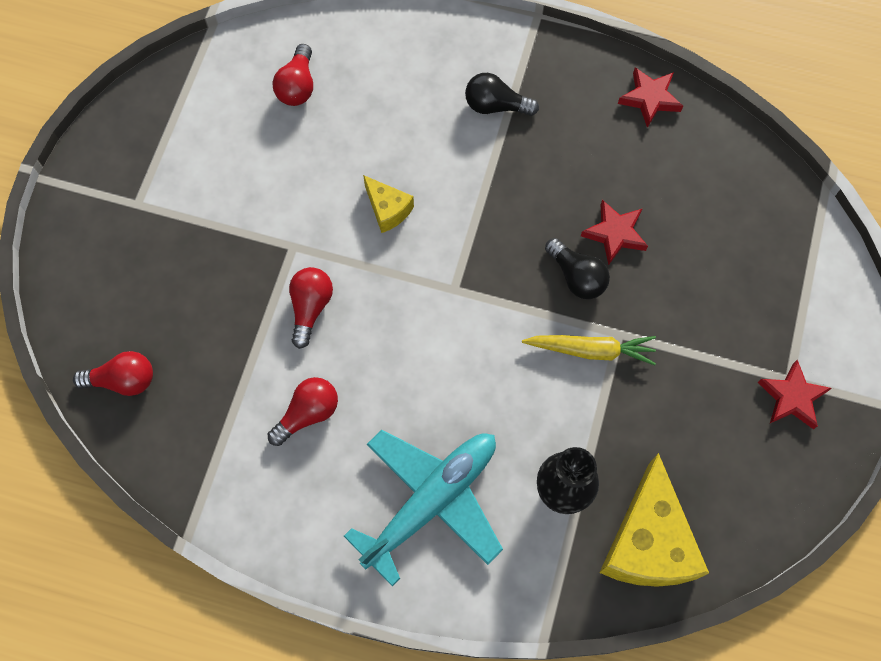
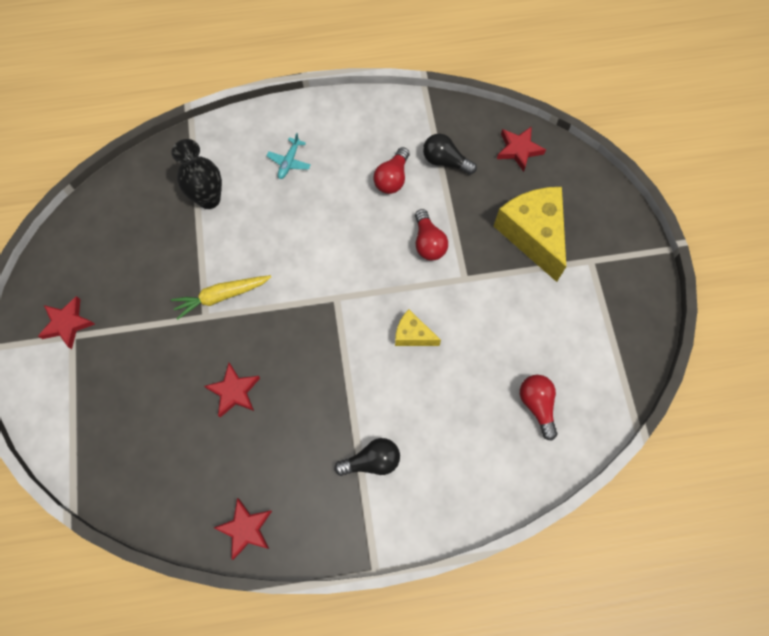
camera: 155 degrees right, 0 degrees up
red light bulb [73,351,153,396] -> red star [497,126,546,172]
turquoise plane [344,430,503,586] -> turquoise plane [266,133,311,179], size x0.40
black light bulb [545,238,610,299] -> black light bulb moved to [423,134,477,175]
yellow cheese [599,453,709,587] -> yellow cheese moved to [494,187,566,282]

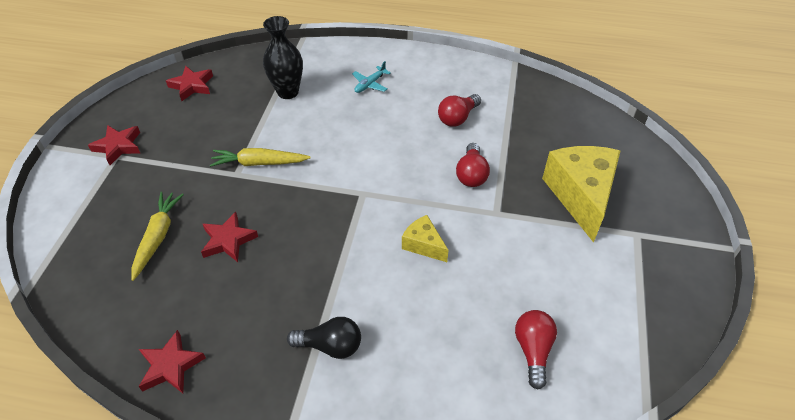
camera: 20 degrees right, 20 degrees down
black light bulb [423,134,477,175] -> none
red star [497,126,546,172] -> red star moved to [166,66,213,101]
none -> yellow carrot [132,192,184,281]

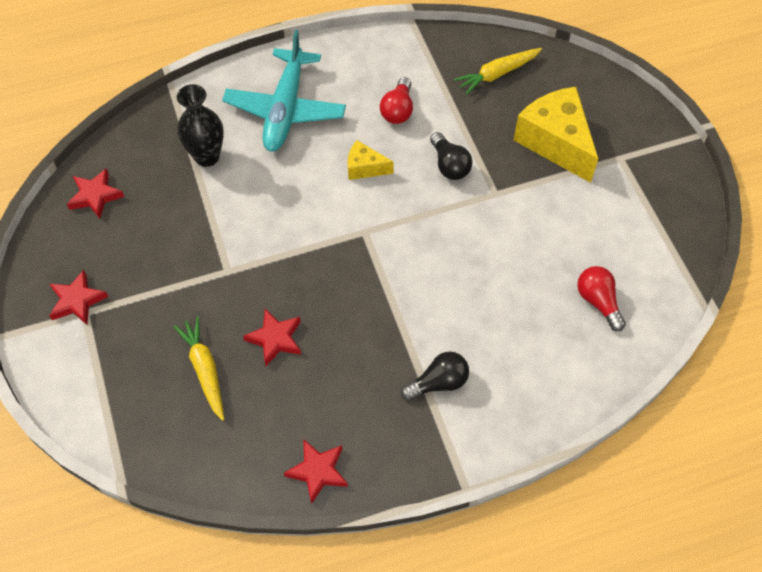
camera: 30 degrees left, 10 degrees up
yellow carrot [210,148,311,167] -> yellow carrot moved to [454,48,542,95]
turquoise plane [352,61,391,93] -> turquoise plane [222,30,346,152], size x2.49
yellow cheese [402,215,449,262] -> yellow cheese moved to [348,140,394,180]
red light bulb [456,143,490,187] -> black light bulb [430,132,473,180]

